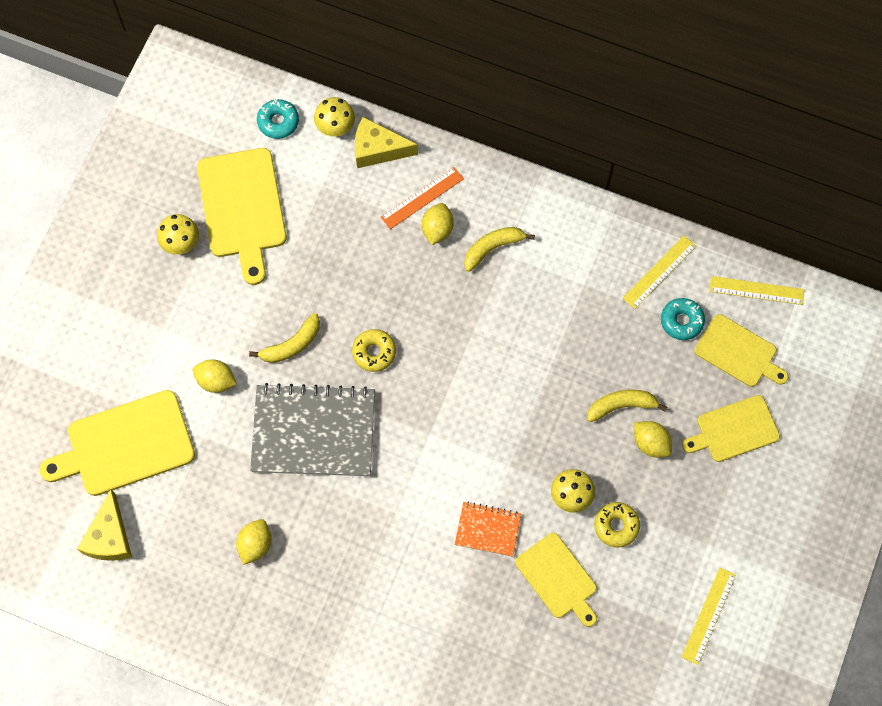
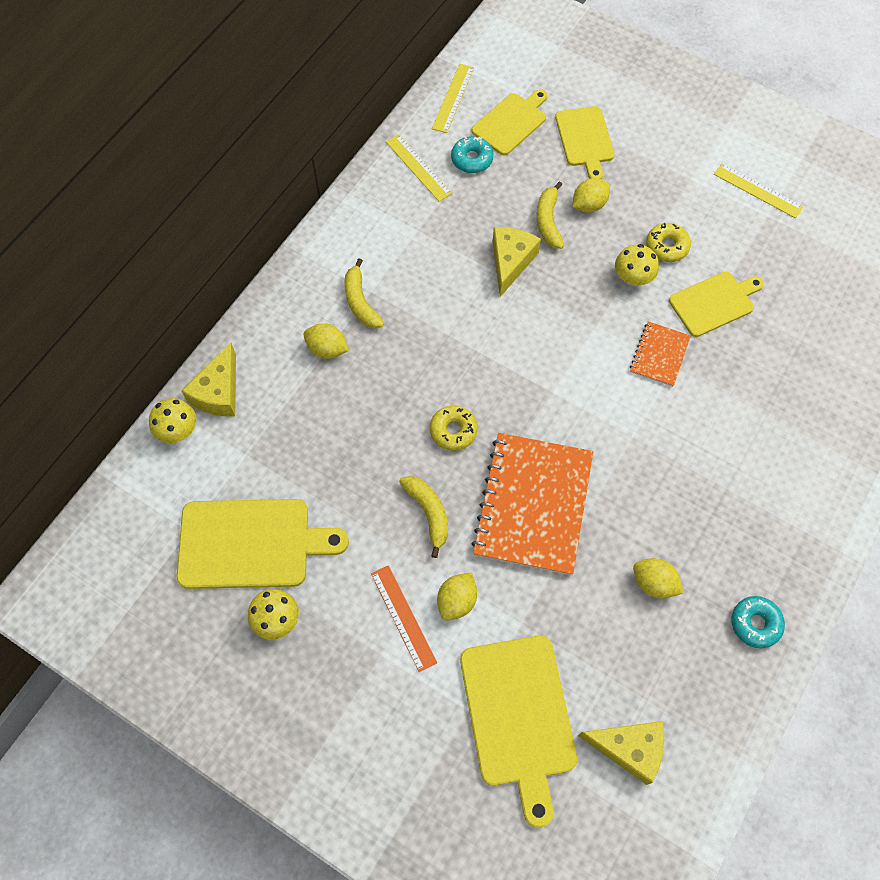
camera: 80 degrees left, 5 degrees down
grey notebook [250,383,375,476] -> orange notebook [471,433,593,575]
turquoise donut [257,99,299,139] -> turquoise donut moved to [732,596,785,648]
orange ruler [381,167,464,229] -> orange ruler moved to [371,565,437,672]
none -> yellow cheese [493,227,541,297]

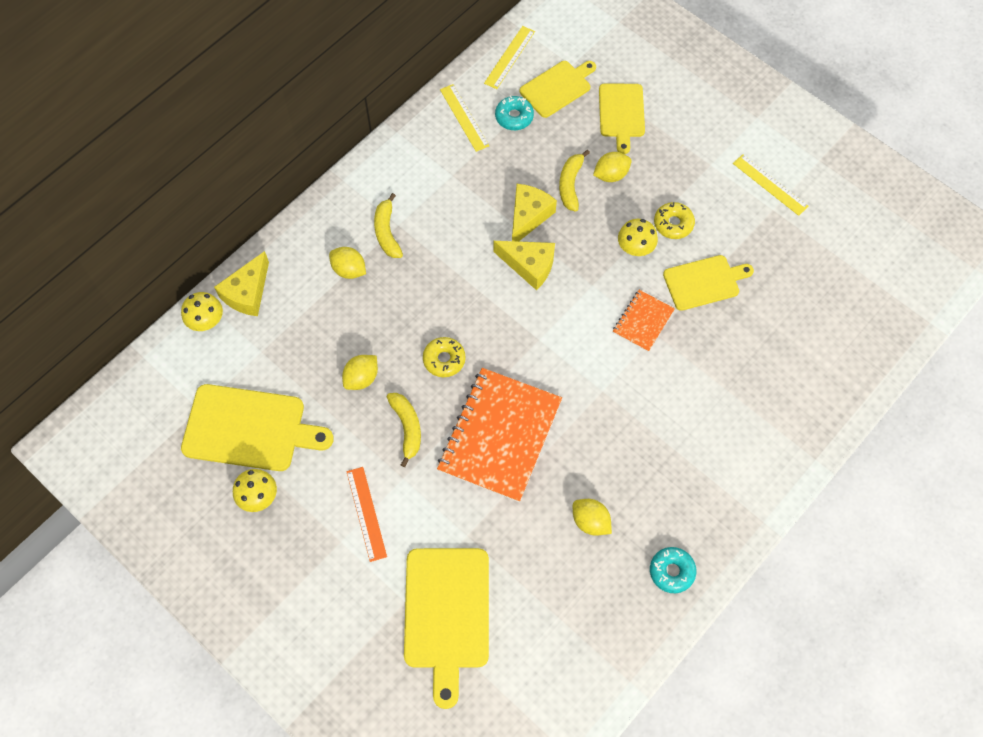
camera: 10 degrees right, 0 degrees up
yellow lemon [437,572,477,621] -> yellow lemon moved to [342,355,378,390]
yellow cheese [578,721,664,785] -> yellow cheese moved to [494,241,555,290]

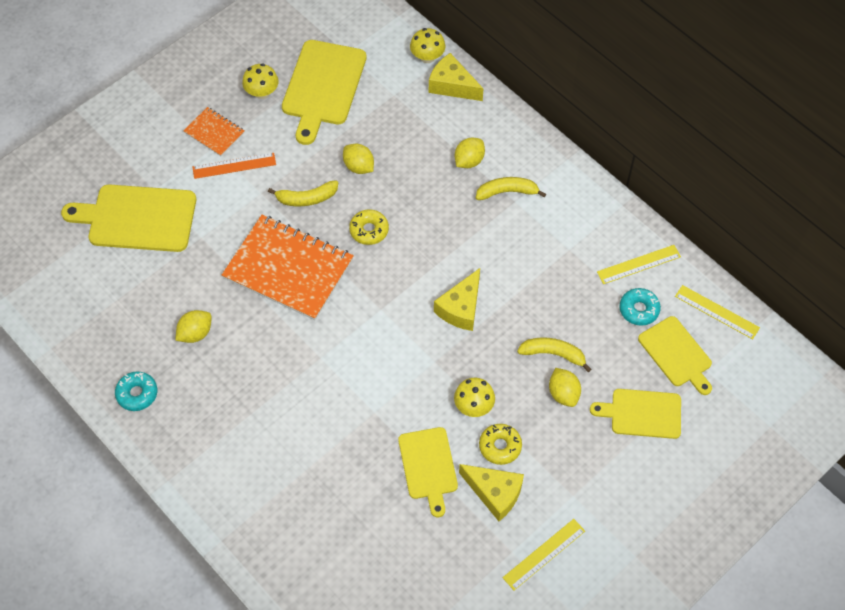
camera: 95 degrees right, 5 degrees down
yellow cheese [512,184,557,242] -> yellow cheese moved to [459,464,524,521]
orange notebook [613,290,675,352] -> orange notebook moved to [184,107,245,156]

